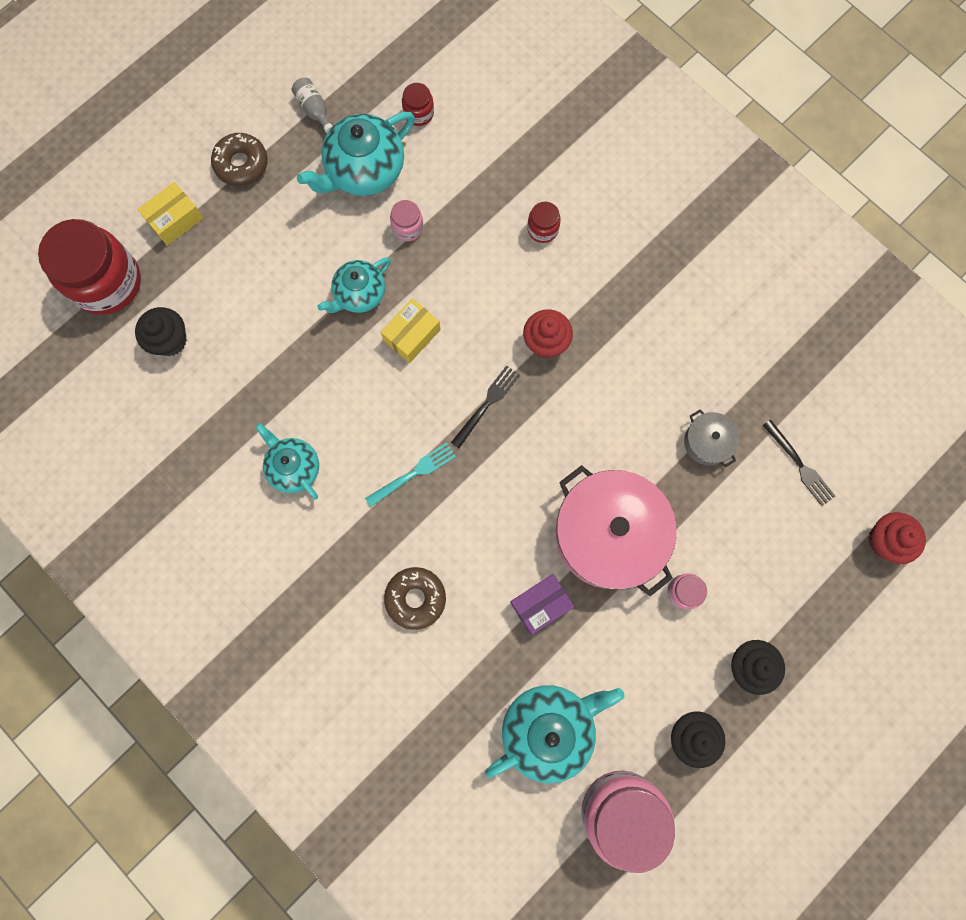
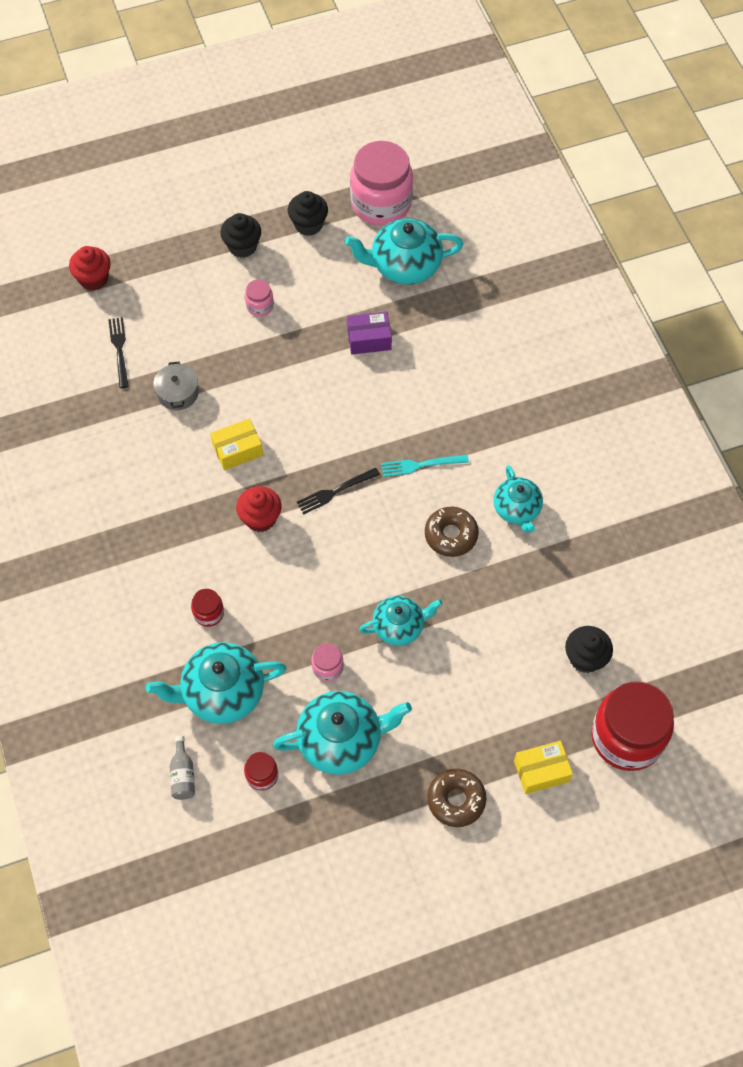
camera: 155 degrees left, 15 degrees down
grey bottle [292,78,332,133] -> grey bottle moved to [170,736,195,800]
yellow box [381,298,441,363] -> yellow box moved to [210,418,263,470]
brown donut [384,567,446,630] -> brown donut moved to [425,507,479,557]
pink pot [556,465,677,596] -> none
none -> turquoise teapot [146,642,286,724]

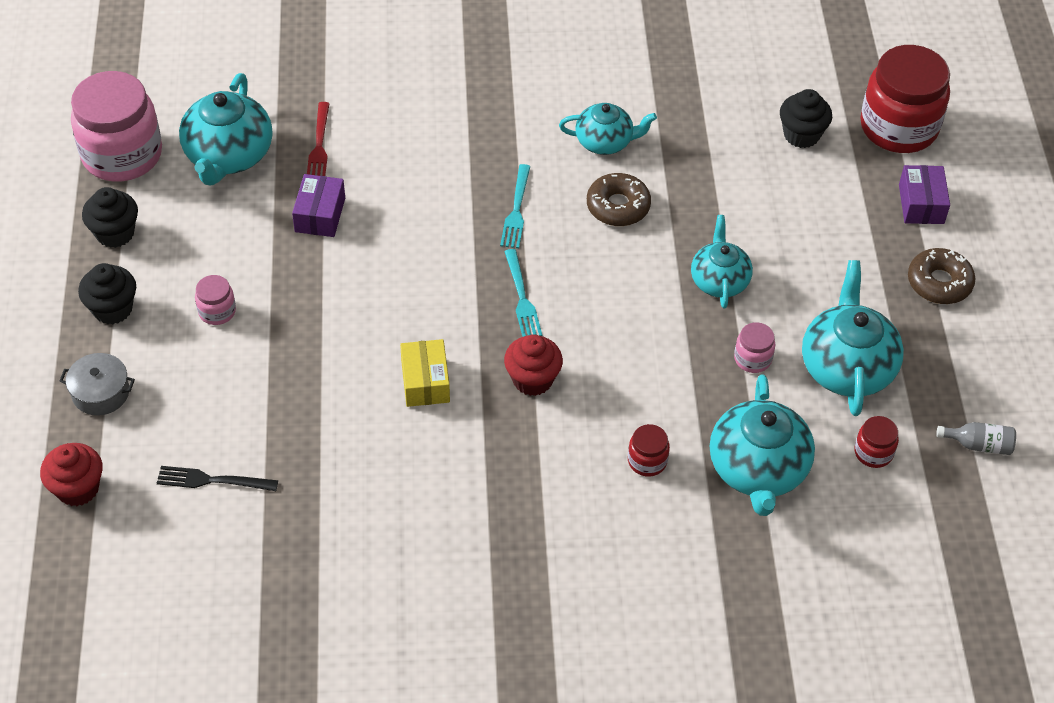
camera: 75 degrees left, 10 degrees down
grey pot [153,361,199,410] -> grey pot moved to [60,353,135,416]
grey bottle [170,736,195,800] -> grey bottle moved to [936,422,1016,455]
black fork [297,467,380,514] -> turquoise fork [504,249,542,337]
yellow box [514,741,573,794] -> purple box [899,165,950,224]
none -> red fork [307,102,330,176]

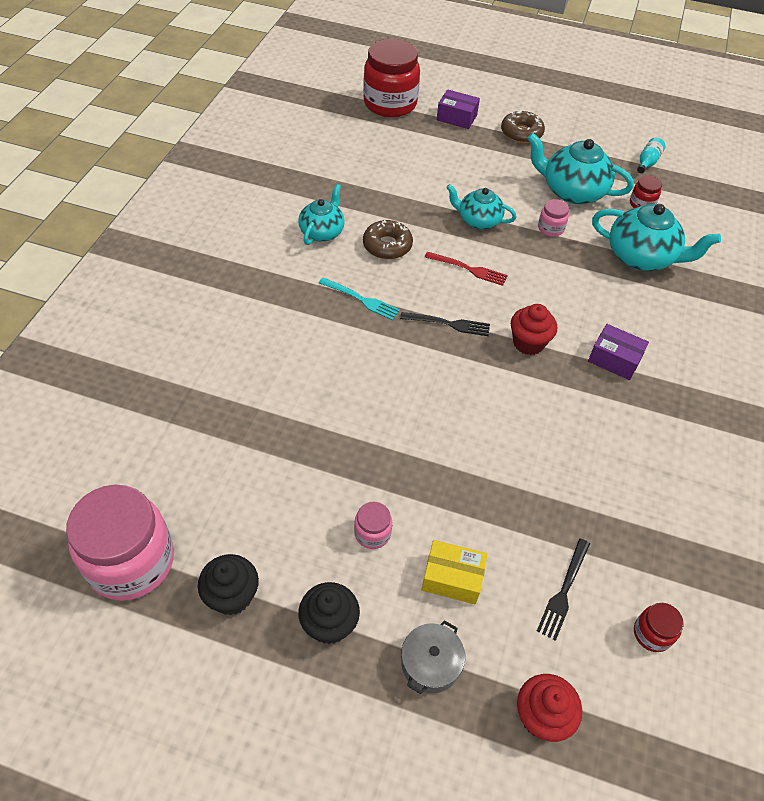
camera: 70 degrees left, 0 degrees up
turquoise teapot [179,73,272,185] -> none
purple box [292,174,345,237] -> purple box moved to [588,324,649,380]
red fork [307,102,330,176] -> red fork moved to [425,252,508,286]
yellow box [400,339,450,407] -> yellow box moved to [422,540,488,604]
turquoise fork [504,249,542,337] -> black fork [400,312,490,336]
red jar [628,424,670,477] -> red jar moved to [634,603,684,652]
black cupcake [780,89,832,148] -> none
grey bottle [936,422,1016,455] -> turquoise bottle [637,138,666,173]

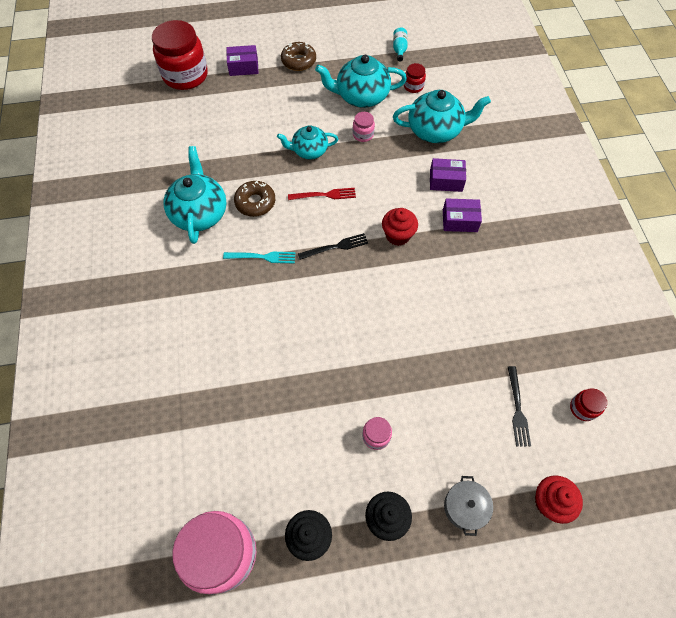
camera: 25 degrees left, 10 degrees up
turquoise teapot [298,184,345,245] -> turquoise teapot [163,146,227,244], size x1.57
yellow box [422,540,488,604] -> none
none -> purple box [430,158,466,192]

